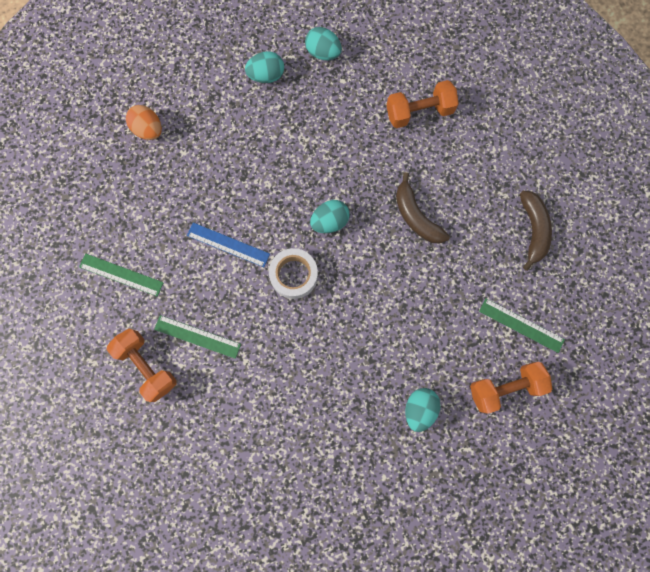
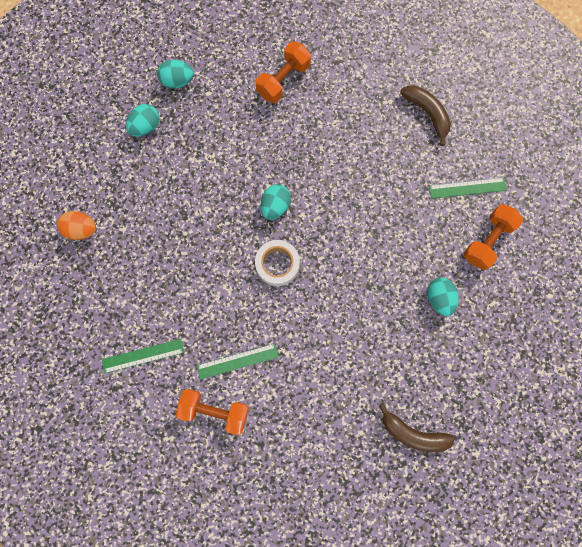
camera: 35 degrees left, 0 degrees up
blue ruler [187,223,270,267] -> none
brown banana [396,172,450,244] -> brown banana moved to [379,403,455,452]

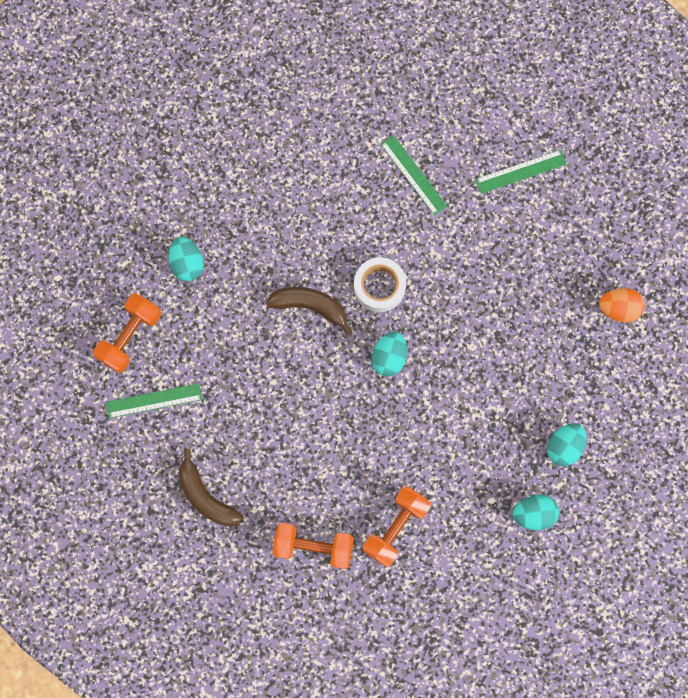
camera: 175 degrees right, 0 degrees up
orange dumbbell [176,389,249,435] -> orange dumbbell moved to [272,523,354,569]
green ruler [197,343,279,380] -> green ruler turned 75 degrees clockwise [380,135,447,215]
brown banana [379,403,455,452] -> brown banana moved to [266,287,352,335]

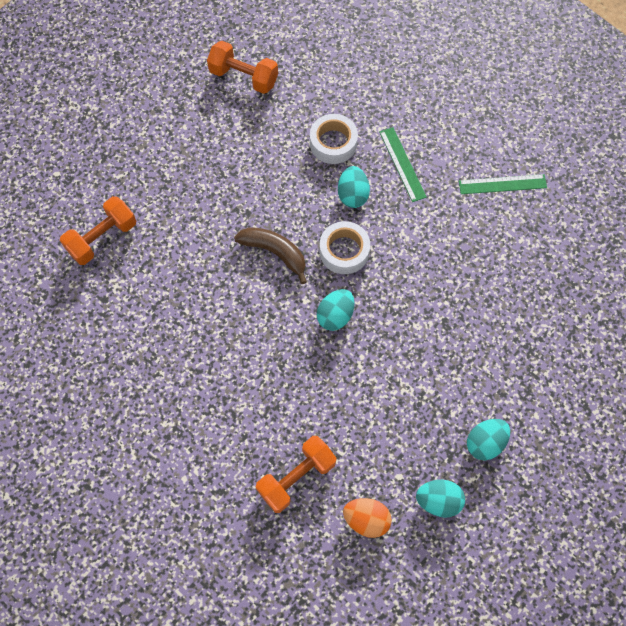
camera: 15 degrees right, 10 degrees down
green ruler [106,383,202,418] -> none
turquoise egg [168,237,204,281] -> turquoise egg moved to [338,166,370,208]
brown banana [178,449,243,526] -> none
orange dumbbell [272,523,354,569] -> orange dumbbell moved to [207,41,278,94]
orange egg [599,288,645,323] -> orange egg moved to [343,498,392,538]
none -> white tape [310,114,358,164]

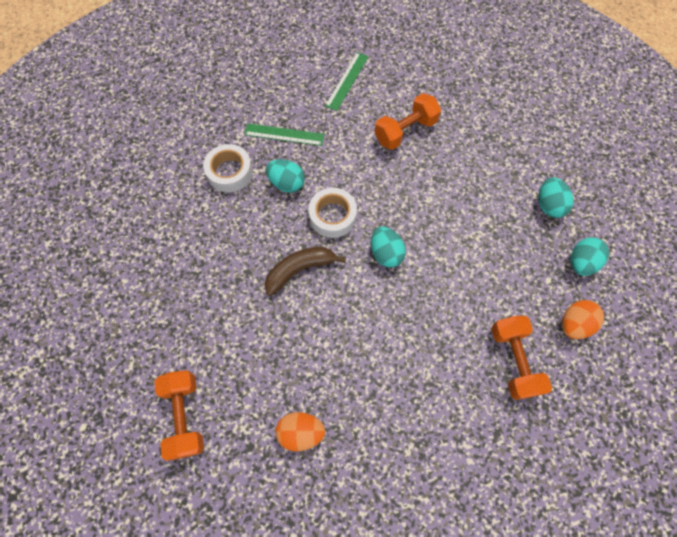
camera: 60 degrees left, 0 degrees up
orange dumbbell [207,41,278,94] -> orange dumbbell moved to [375,93,441,150]
none -> orange egg [276,412,325,451]

